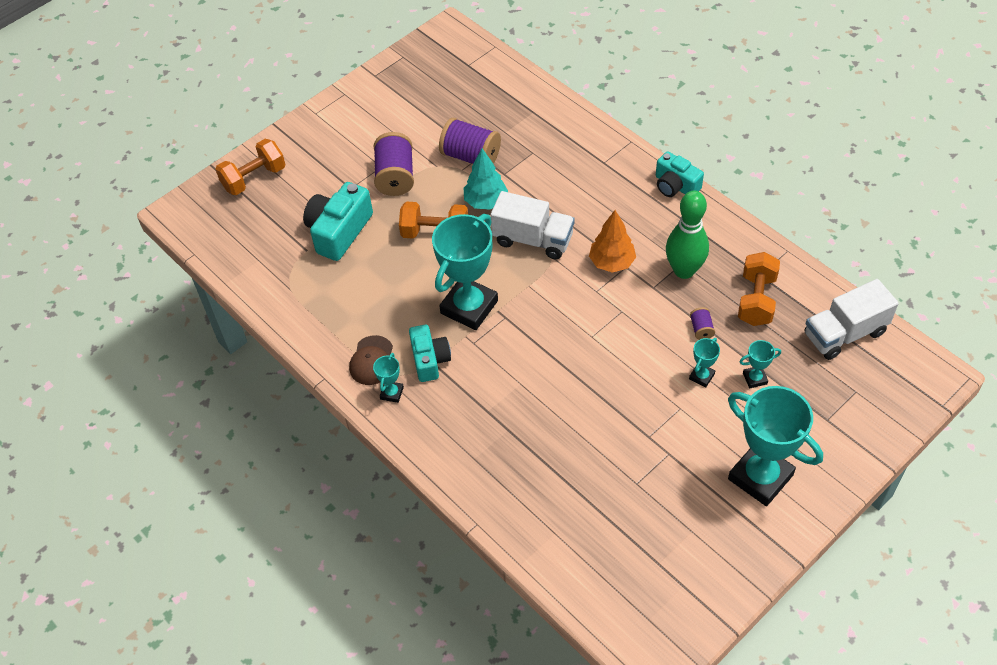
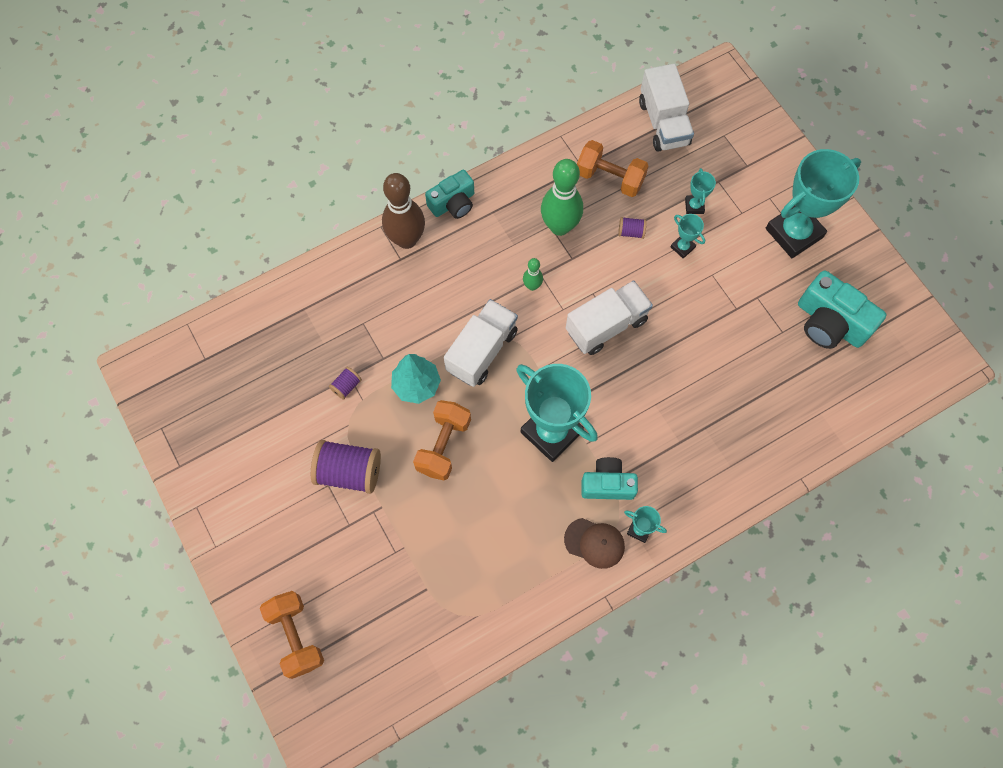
camera: 80 degrees left, 15 degrees up
turquoise camera [303,182,373,261] -> turquoise camera moved to [798,270,887,349]
purple spool [439,118,501,164] -> purple spool [329,367,362,400], size x0.47
orange tree [589,210,636,273] -> green bowling pin [523,258,543,291]
none -> brown bowling pin [382,173,425,249]
none -> white truck [566,280,653,355]

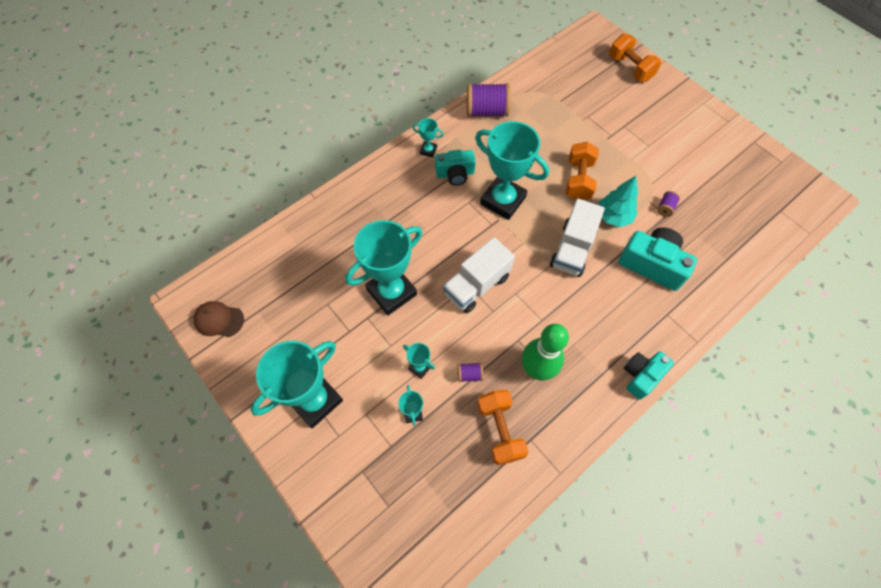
camera: 170 degrees right, 5 degrees down
purple spool [311,440,381,494] -> purple spool moved to [467,83,511,117]
brown bowling pin [382,173,425,249] -> none
green bowling pin [523,258,543,291] -> none
brown cap [564,518,625,569] -> brown cap moved to [194,301,244,337]
orange dumbbell [577,140,648,197] -> orange dumbbell turned 60 degrees clockwise [477,390,529,465]
white truck [639,64,694,152] -> none
turquoise camera [798,270,887,349] -> turquoise camera moved to [618,228,697,291]
none -> turquoise trophy [345,220,422,315]

